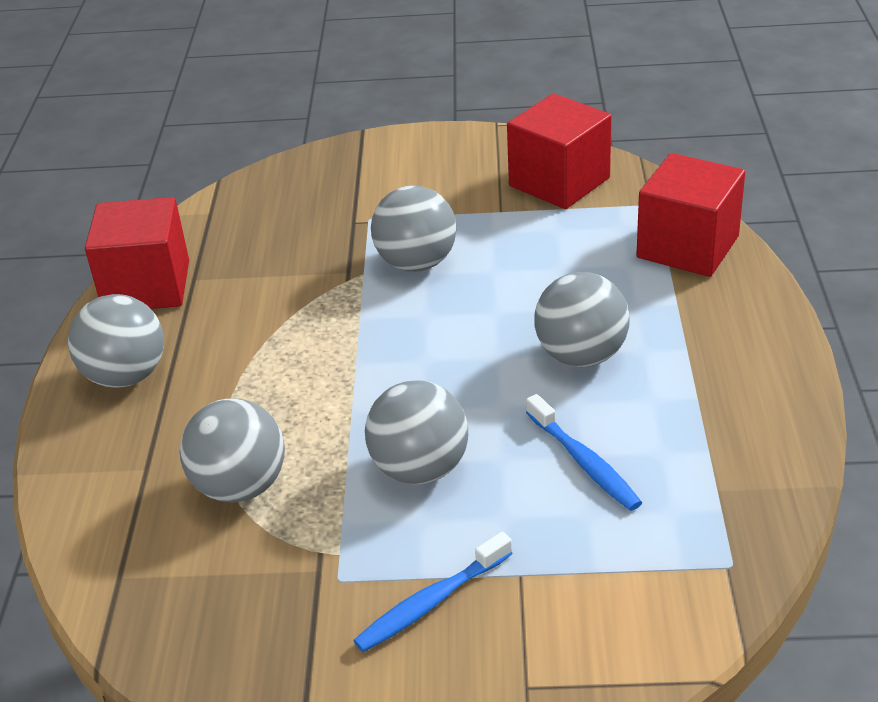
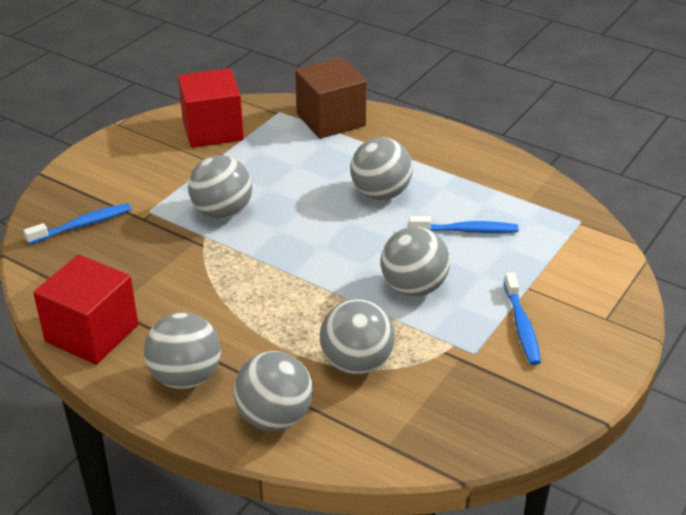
camera: 60 degrees left, 0 degrees up
red cube [636,153,745,277] -> brown cube [295,57,367,139]
none -> blue toothbrush [24,203,131,245]
none -> grey ball [234,351,313,431]

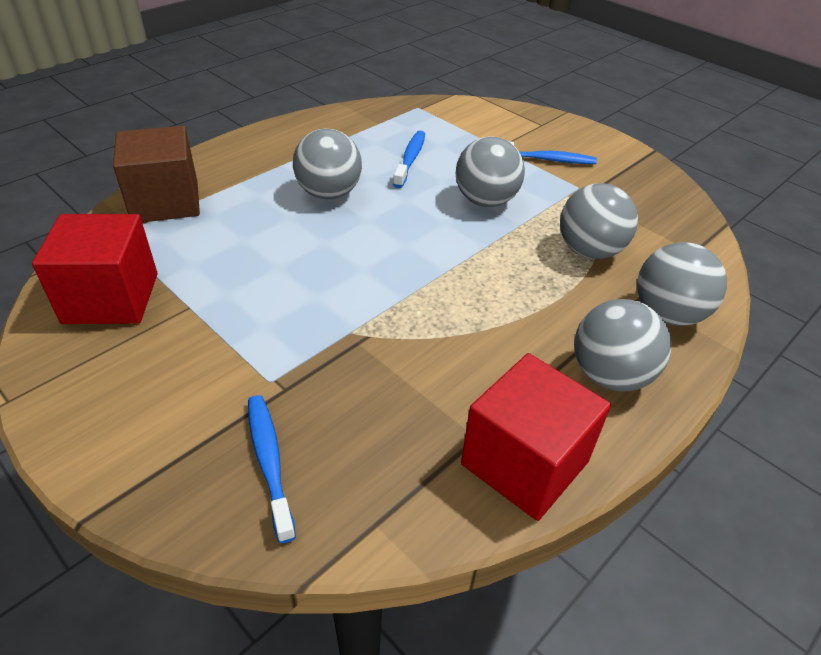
camera: 80 degrees left, 5 degrees up
grey ball [188,155,252,219] -> none

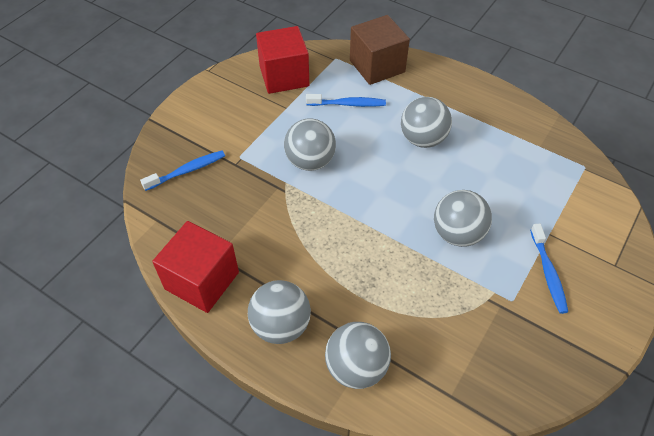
camera: 80 degrees right, 10 degrees up
blue toothbrush [393,131,425,188] -> blue toothbrush moved to [306,94,386,107]
grey ball [560,183,638,259] -> grey ball moved to [284,118,336,171]

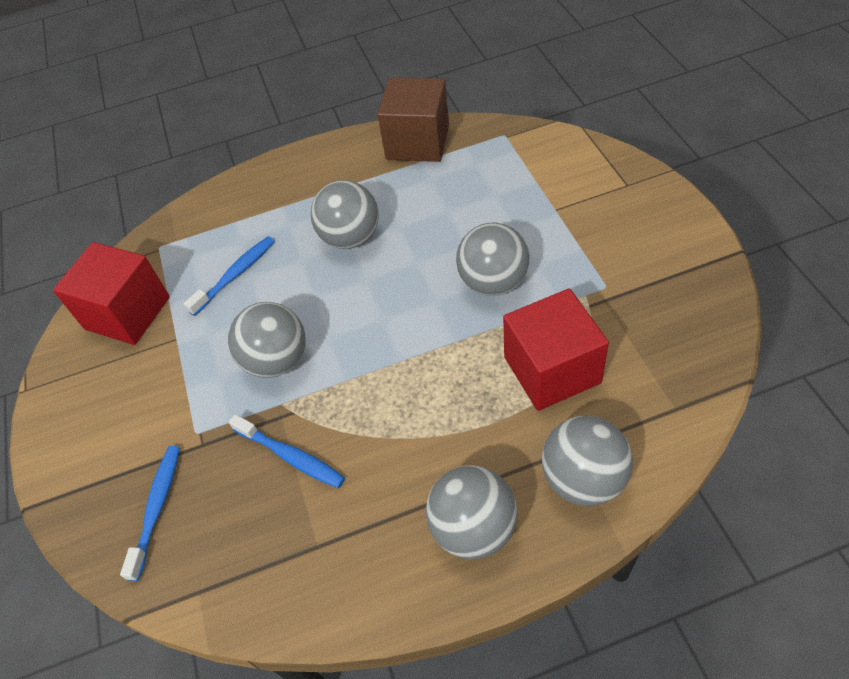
camera: 45 degrees left, 0 degrees up
red cube [152,221,239,313] -> red cube moved to [503,288,609,411]
brown cube [350,15,410,85] -> brown cube moved to [377,78,449,162]
blue toothbrush [530,224,568,314] -> blue toothbrush moved to [229,414,345,488]

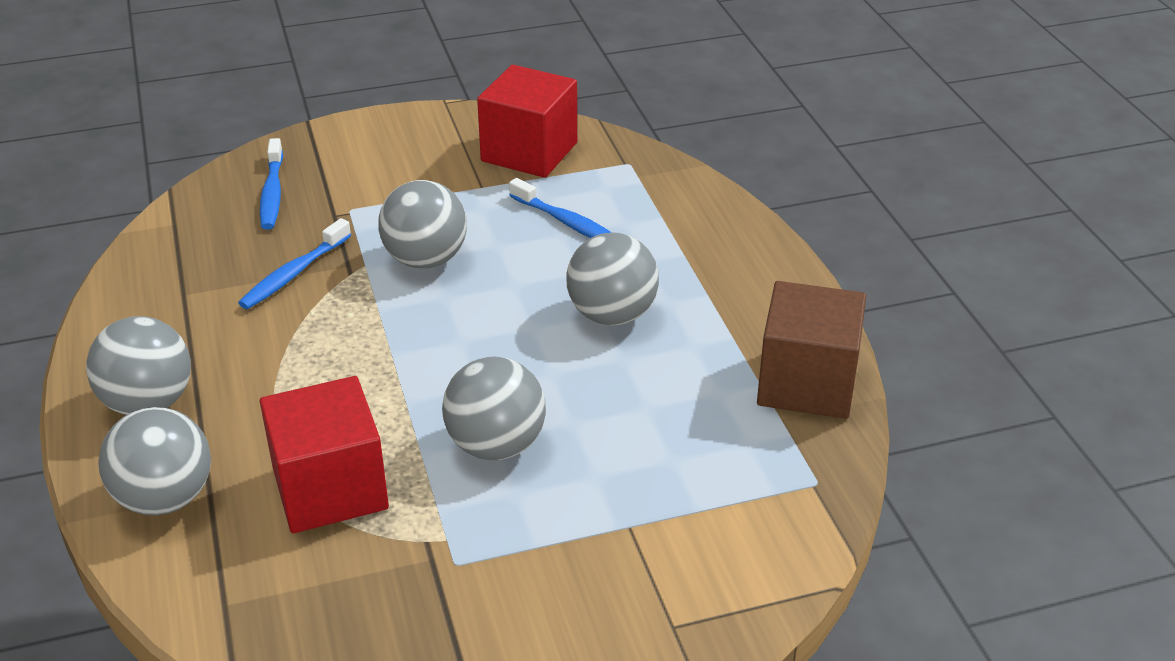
camera: 85 degrees right, 15 degrees down
blue toothbrush [120,446,180,581] -> blue toothbrush turned 75 degrees clockwise [260,138,283,230]

